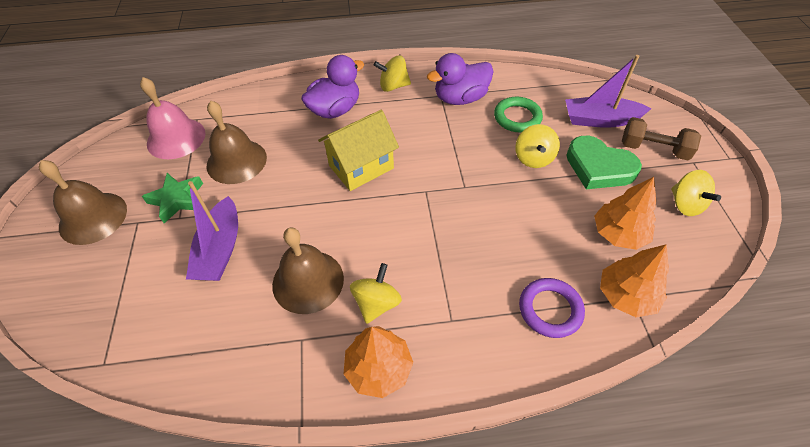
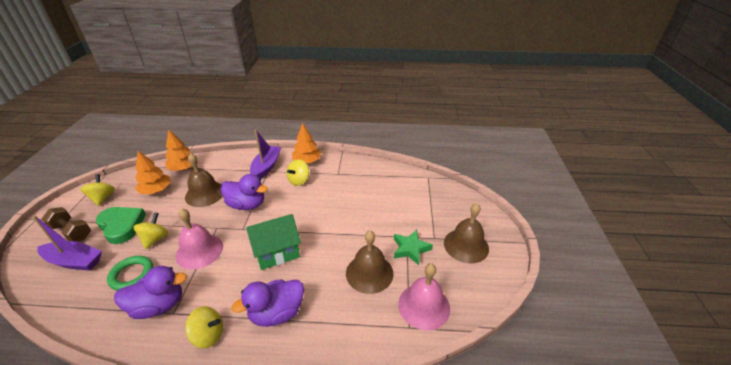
camera: 170 degrees left, 15 degrees down
purple boat [186,181,238,281] -> purple boat moved to [250,129,281,179]
brown bell [272,228,344,314] -> brown bell moved to [185,153,223,207]
yellow house [318,110,399,191] -> green house [246,214,301,270]
purple ring [519,278,585,338] -> none
none -> pink bell [176,208,223,269]
none -> purple duck [220,174,268,210]

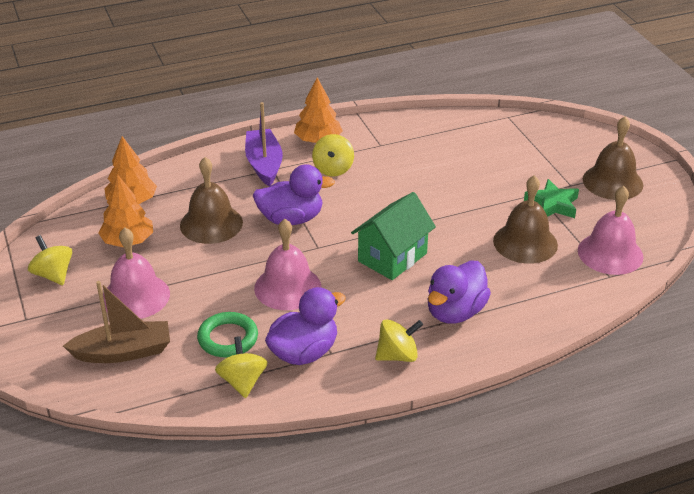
camera: 25 degrees left, 0 degrees up
purple boat [33,215,102,271] -> brown boat [63,281,170,363]
brown dumbbell [42,207,91,242] -> none
green heart [96,207,146,244] -> pink bell [103,228,170,319]
yellow spinning top [133,212,168,249] -> yellow spinning top moved to [215,336,268,398]

